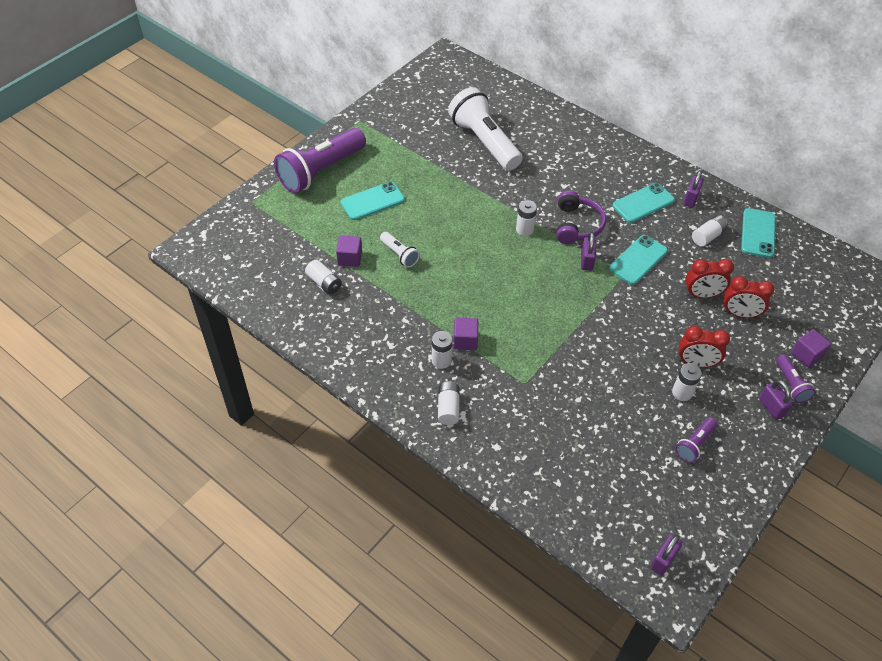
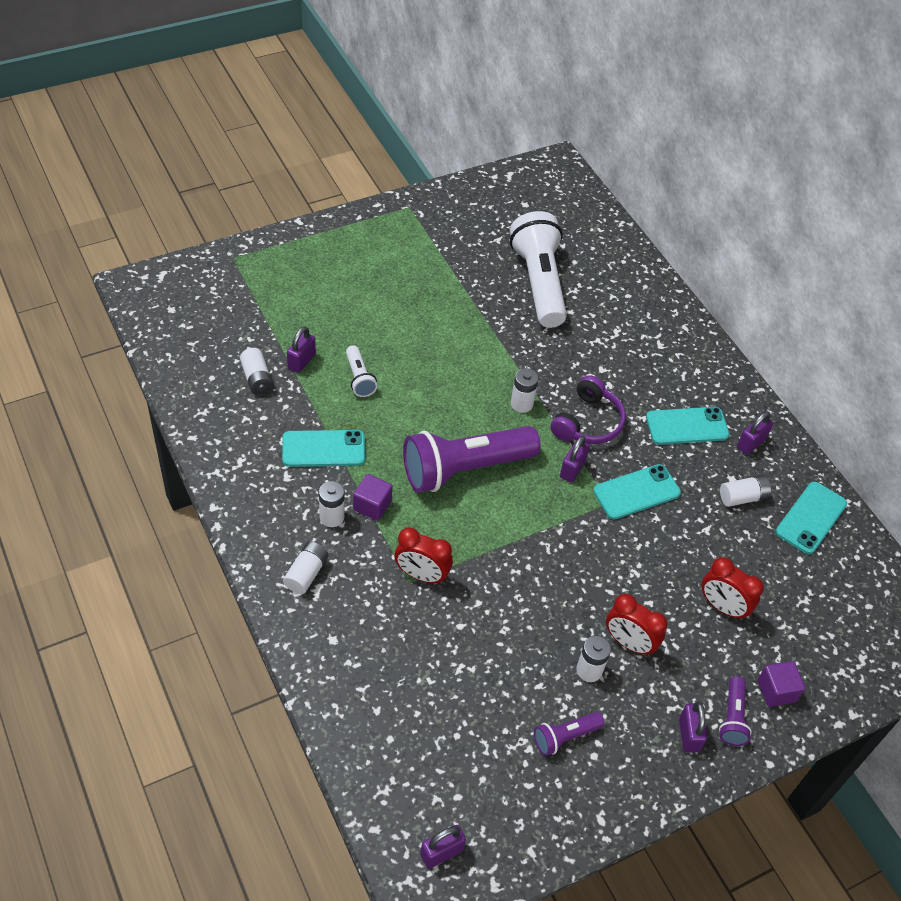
camera: 20 degrees right, 0 degrees up
purple flashlight [274,128,366,193] -> purple flashlight moved to [403,426,541,493]
purple cube [336,235,362,267] -> purple padlock [287,327,316,373]
turquoise phone [340,182,405,220] -> turquoise phone moved to [282,430,365,467]
red clock [685,259,734,298] -> red clock moved to [394,527,453,584]

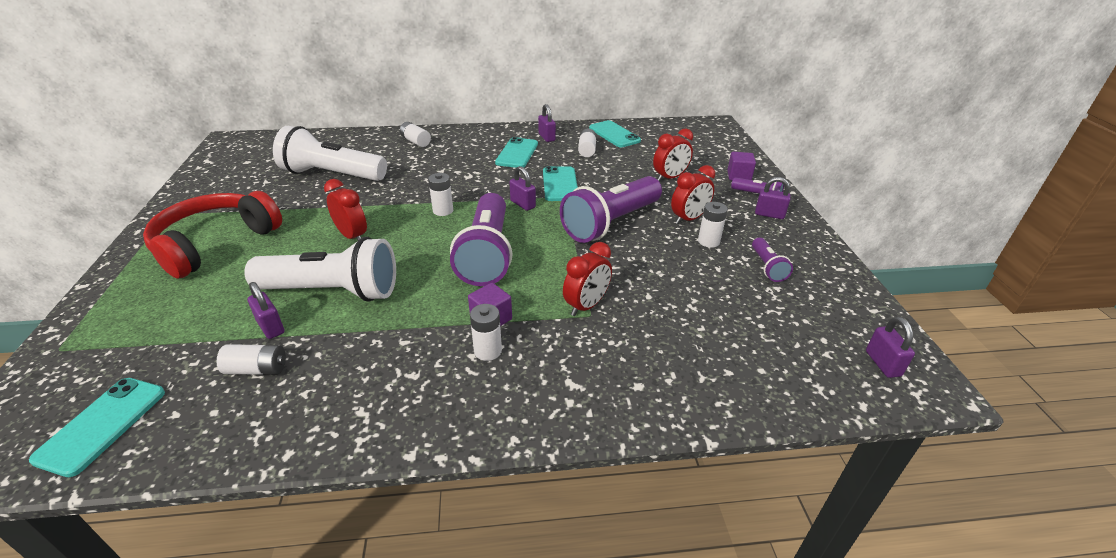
camera: 65 degrees left, 15 degrees down
turquoise phone [282,430,365,467] -> turquoise phone moved to [29,378,165,477]
white battery [283,541,328,594] -> white battery moved to [400,122,431,147]
white flashlight [346,345,377,397] -> white flashlight [244,237,396,302], size x2.19
purple headphones [550,375,626,444] -> none
none -> red headphones [143,191,282,279]
none -> red clock [324,179,367,240]
none -> purple flashlight [560,176,662,243]

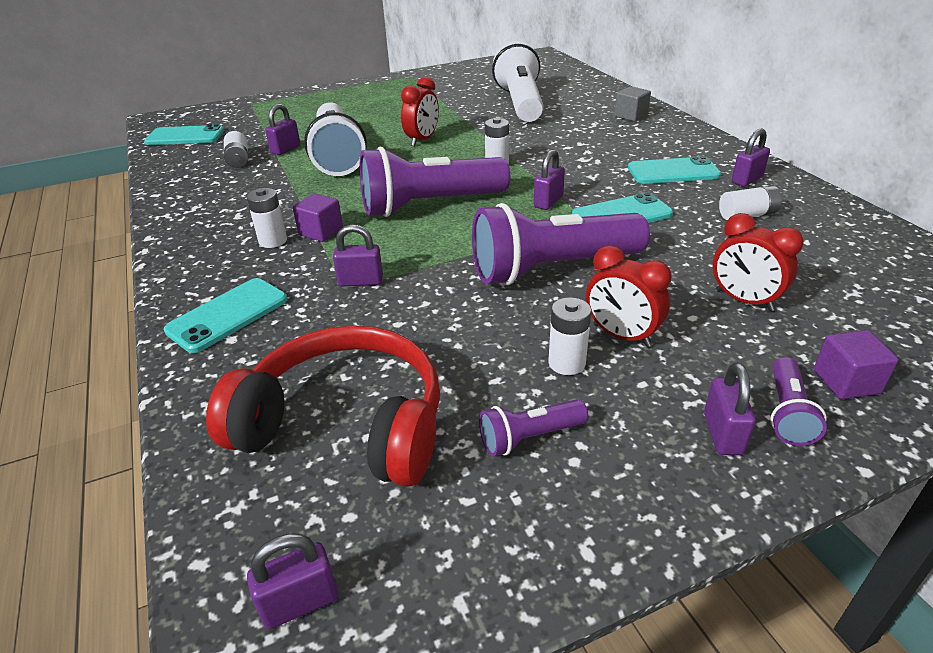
camera: 75 degrees right, 0 degrees up
red headphones [143,191,282,279] -> red headphones moved to [206,325,440,487]
white battery [400,122,431,147] -> grey cube [614,86,651,122]
purple flashlight [560,176,662,243] -> purple flashlight turned 45 degrees counterclockwise [472,203,650,285]
red clock [563,242,612,316] -> purple padlock [333,224,383,287]
turquoise phone [589,120,641,147] -> turquoise phone moved to [164,278,287,353]

